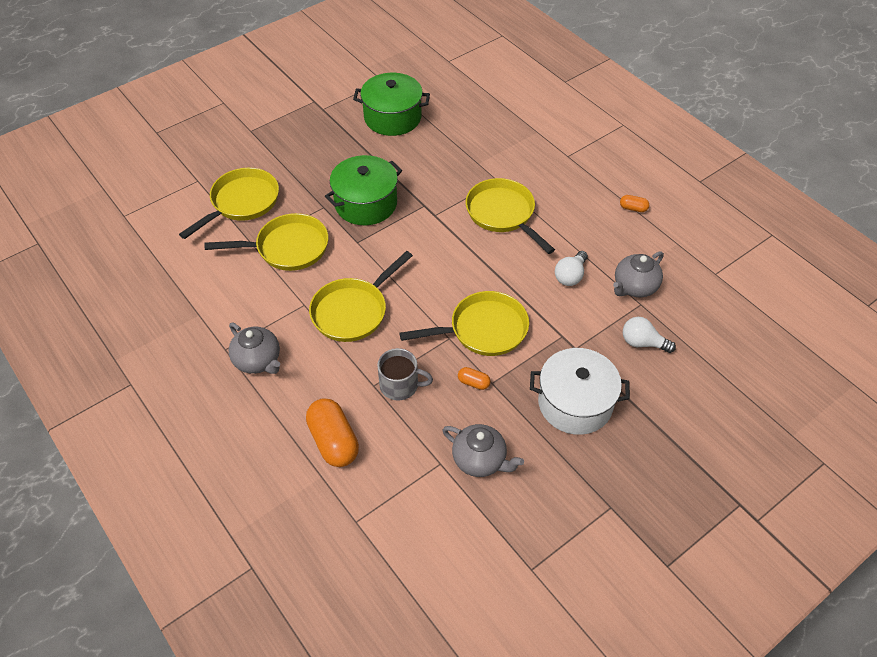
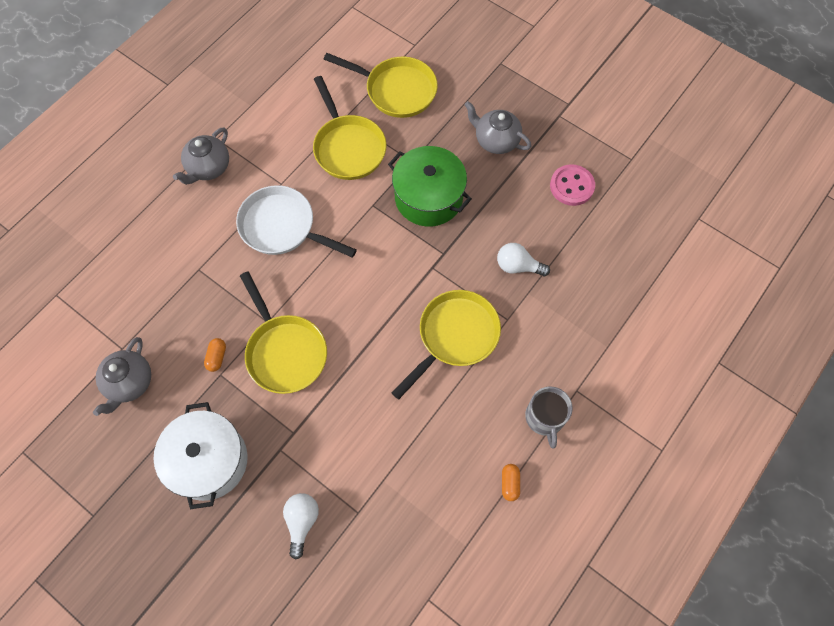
camera: 75 degrees right, 15 degrees up
orange capsule [306,398,359,467] -> none
yellow pan [309,251,413,342] -> white pan [236,185,357,258]
green pot [353,73,430,136] -> pink button [550,164,595,206]
grey mug [377,348,433,400] -> grey mug moved to [525,387,573,448]
white light bulb [555,251,588,286] -> white light bulb moved to [497,243,550,276]
grey teapot [613,251,664,297] -> grey teapot moved to [465,101,531,154]

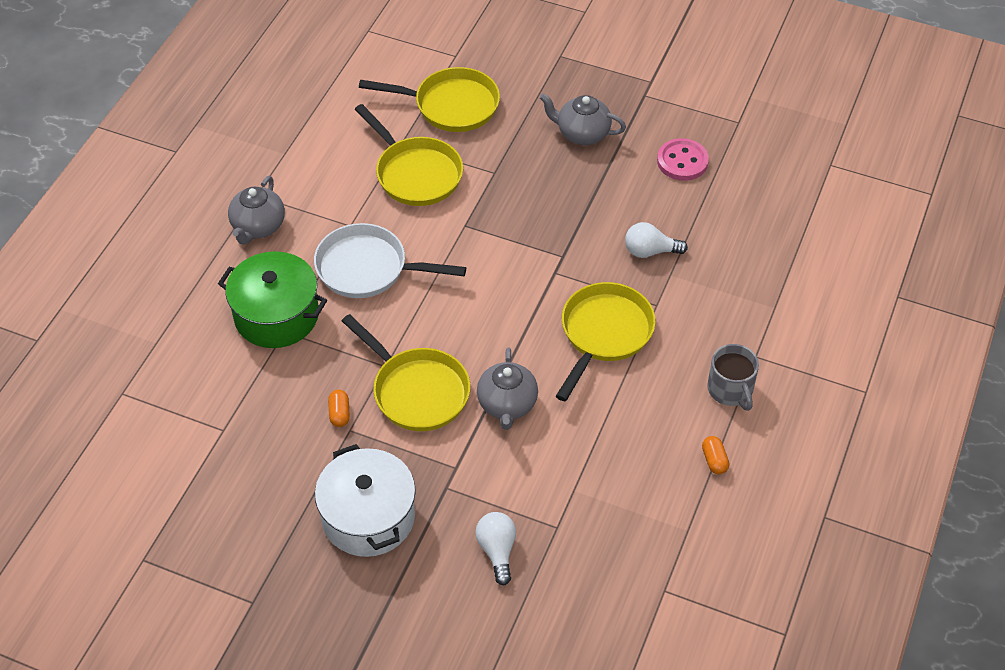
camera: 15 degrees left, 15 degrees down
grey teapot [93,337,151,416] -> grey teapot moved to [477,348,538,430]
green pot [388,146,472,227] -> green pot moved to [218,251,327,348]

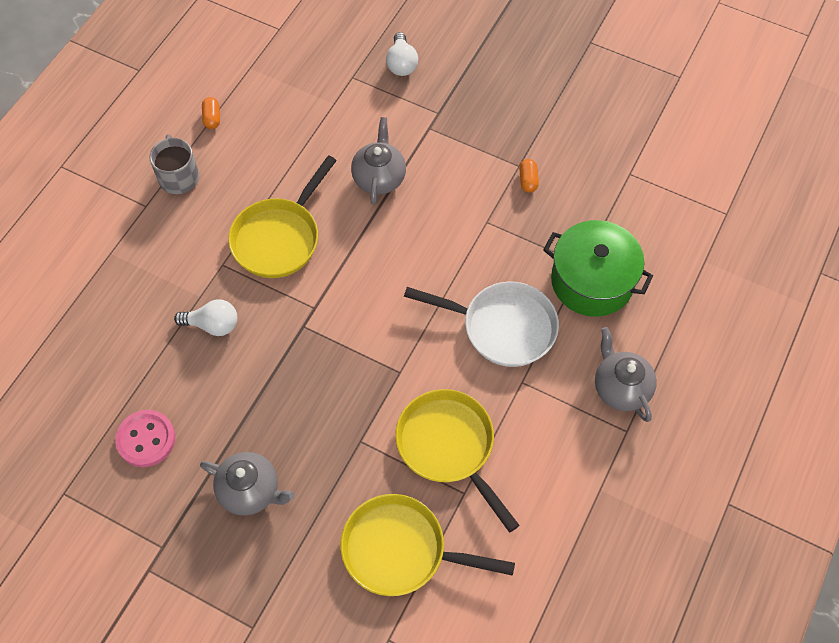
camera: 175 degrees left, 10 degrees up
grey teapot [228,176,285,245] -> grey teapot turned 45 degrees counterclockwise [595,327,657,422]
white pot [315,444,416,557] -> none
yellow pan [342,314,470,431] -> none

